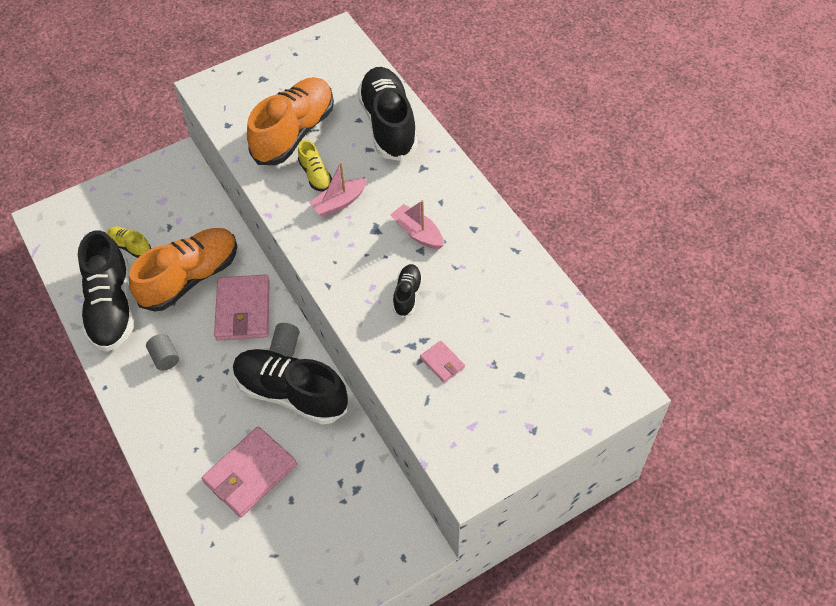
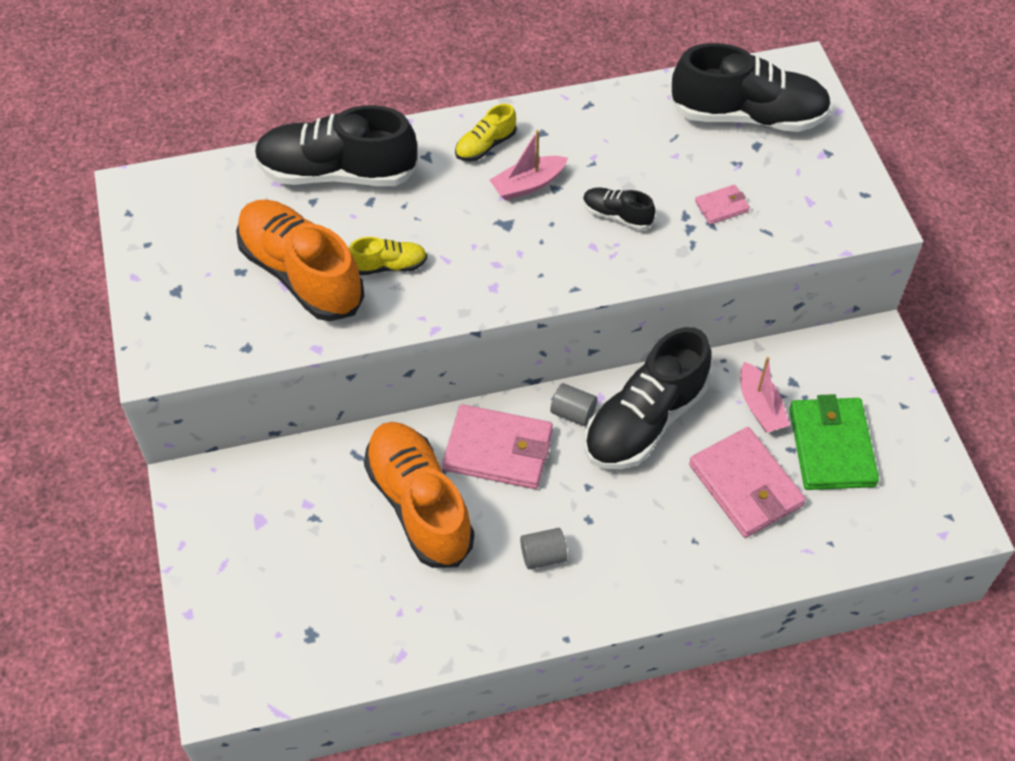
camera: 75 degrees left, 0 degrees up
black shoe [78,230,134,352] -> black shoe moved to [670,43,832,132]
yellow shoe [107,226,151,258] -> yellow shoe moved to [455,104,517,161]
pink boat [309,162,367,217] -> pink boat moved to [740,357,790,433]
none -> green wallet [789,394,879,490]

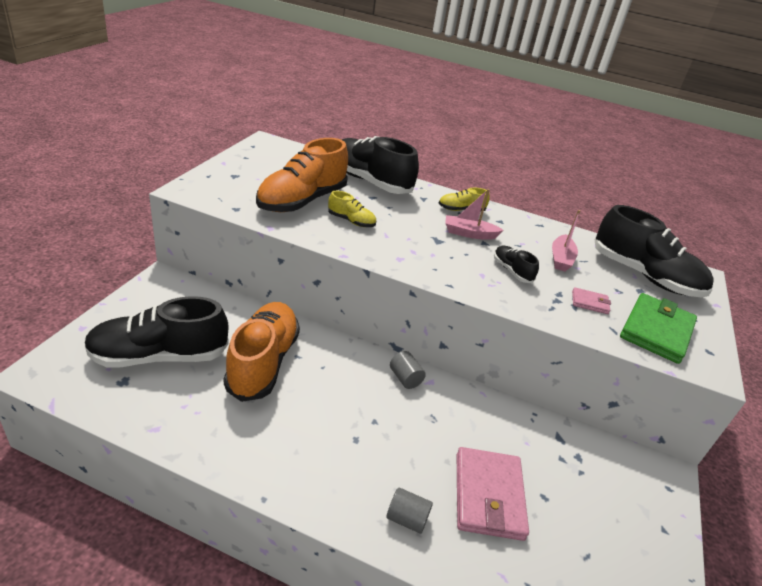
camera: 30 degrees right, 20 degrees down
orange shoe [236,200,364,321] -> orange shoe turned 135 degrees counterclockwise [256,138,348,212]
pink wallet [442,404,553,489] -> none
grey cylinder [520,528,568,569] -> grey cylinder moved to [387,488,433,534]
black shoe [585,327,712,469] -> black shoe moved to [84,296,229,368]
pink boat [740,357,790,433] -> pink boat moved to [552,210,580,271]
green wallet [789,394,879,490] -> green wallet moved to [620,293,697,364]

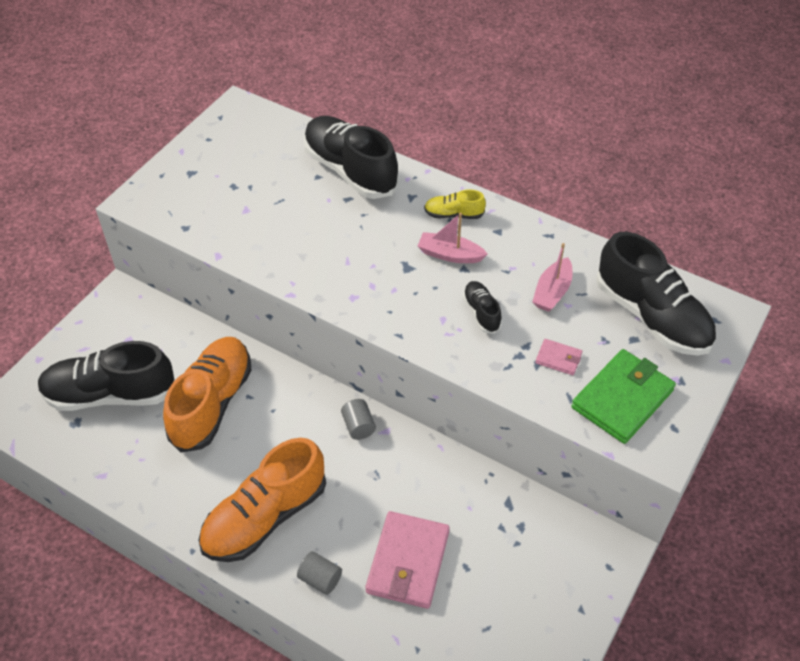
camera: 15 degrees right, 15 degrees up
orange shoe [256,138,348,212] -> orange shoe moved to [198,438,326,562]
yellow shoe [328,191,376,227] -> none

